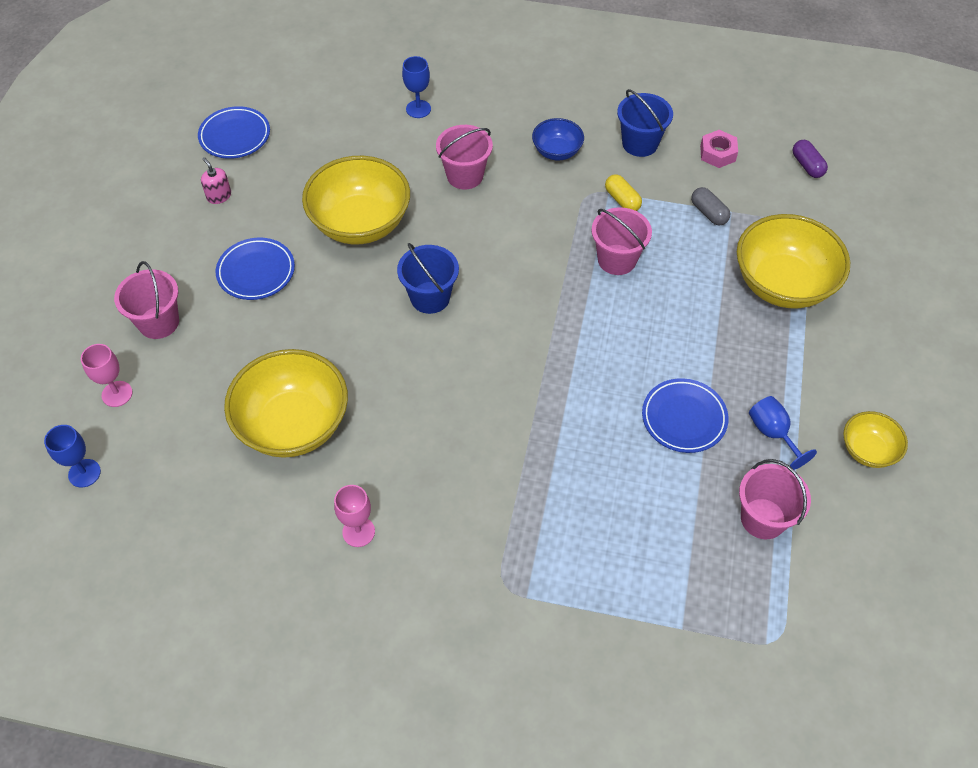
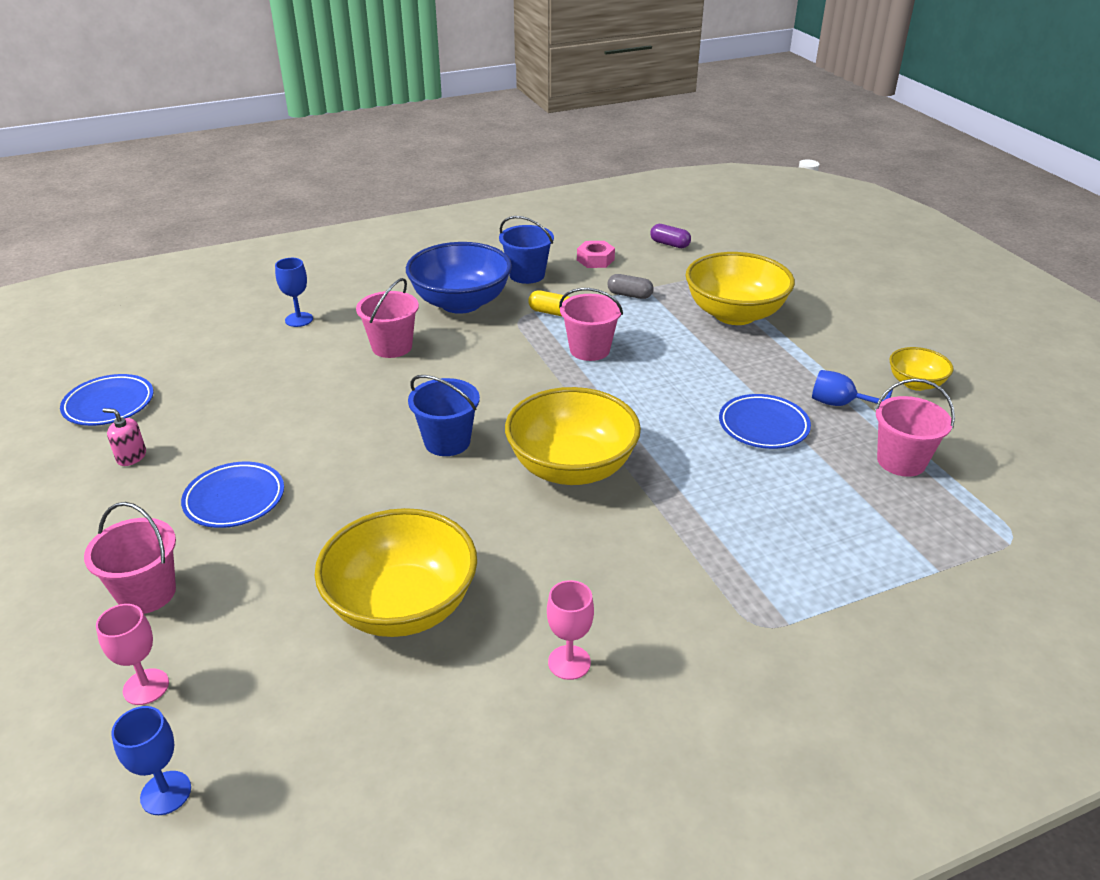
camera: 35 degrees left, 20 degrees down
yellow bowl [302,156,410,244] -> yellow bowl moved to [505,387,641,485]
blue bowl [532,118,584,161] -> blue bowl [406,242,512,314], size x1.94

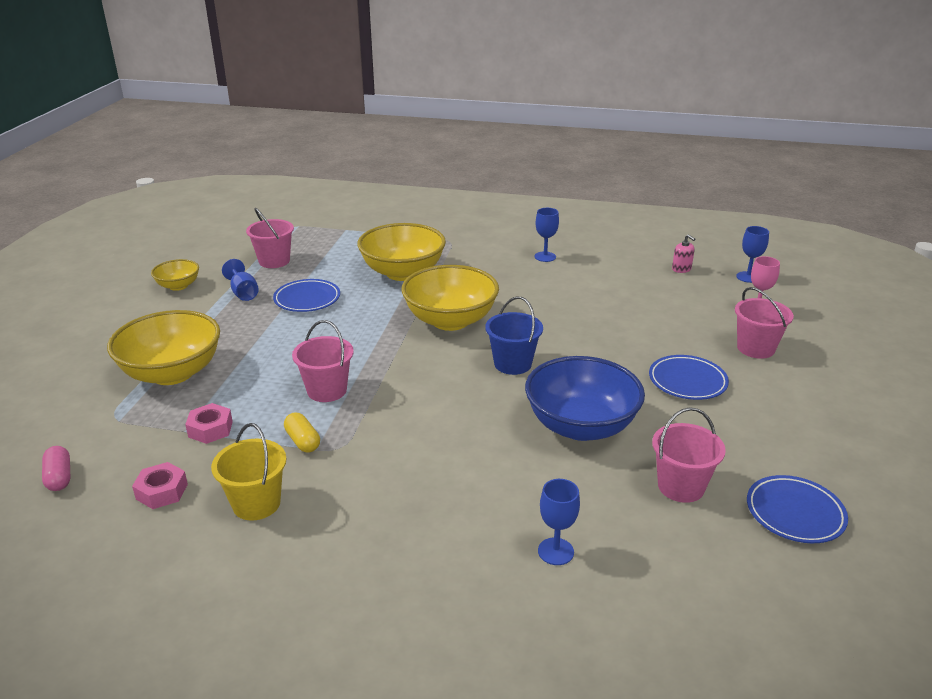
camera: 145 degrees left, 5 degrees down
pink soap dispenser [103,408,146,466] -> pink soap dispenser moved to [672,234,695,273]
yellow bowl [315,508,477,637] -> yellow bowl moved to [357,223,446,281]
pink bucket [356,278,419,358] -> pink bucket moved to [652,407,726,503]
blue bowl [406,242,512,314] -> blue bowl moved to [525,356,645,441]
blue bucket [499,216,554,284] -> yellow bucket [211,423,286,521]
pink goblet [547,580,594,680] -> blue goblet [535,208,559,262]
grey capsule [607,274,654,299] -> pink nut [185,403,233,444]
purple capsule [650,224,691,248] -> pink capsule [42,446,70,491]

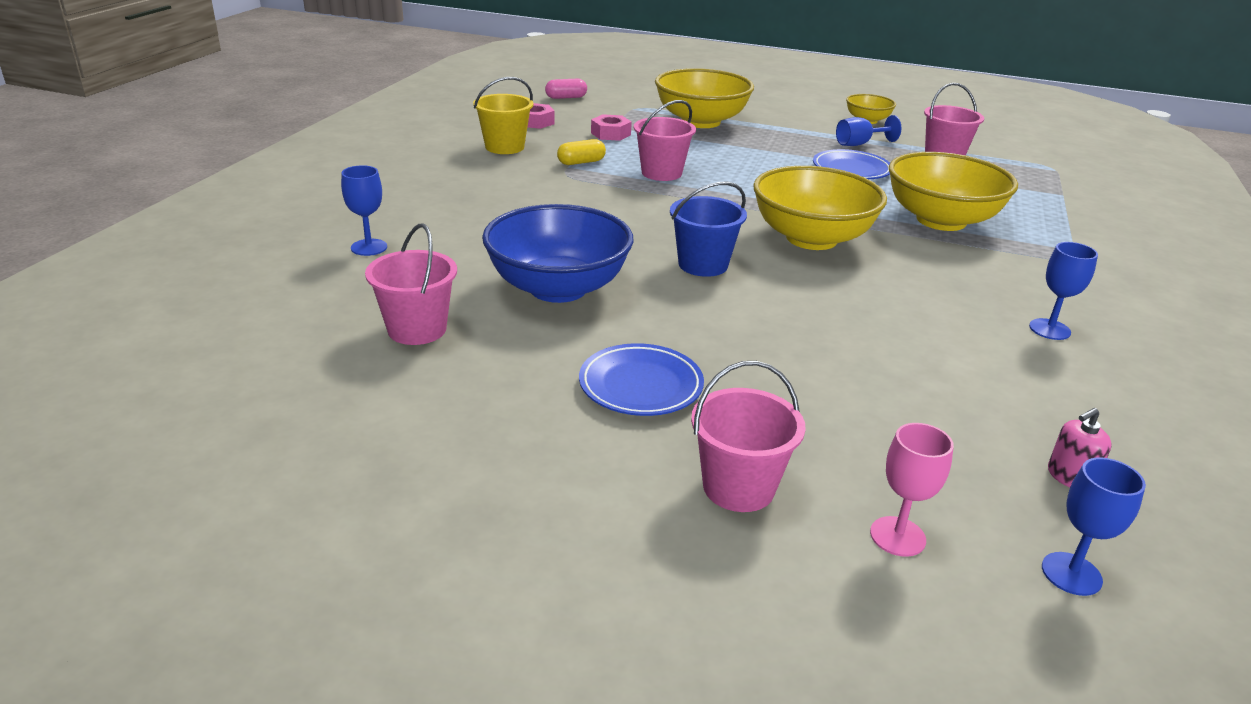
camera: 95 degrees right, 0 degrees up
blue plate [747,475,848,543] -> none

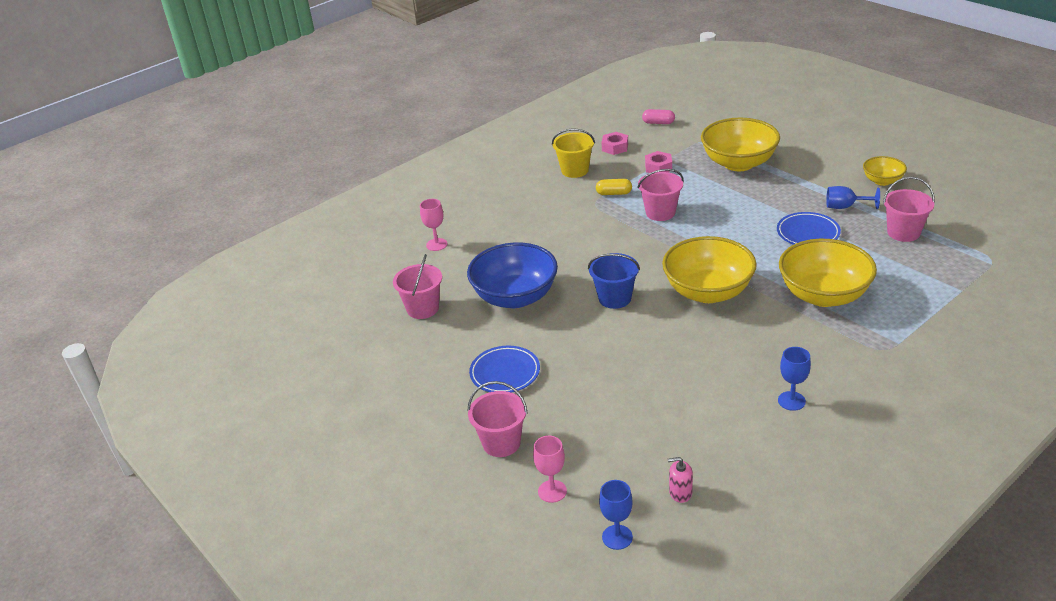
camera: 35 degrees right, 5 degrees up
blue goblet [341,165,387,256] -> pink goblet [420,199,447,251]

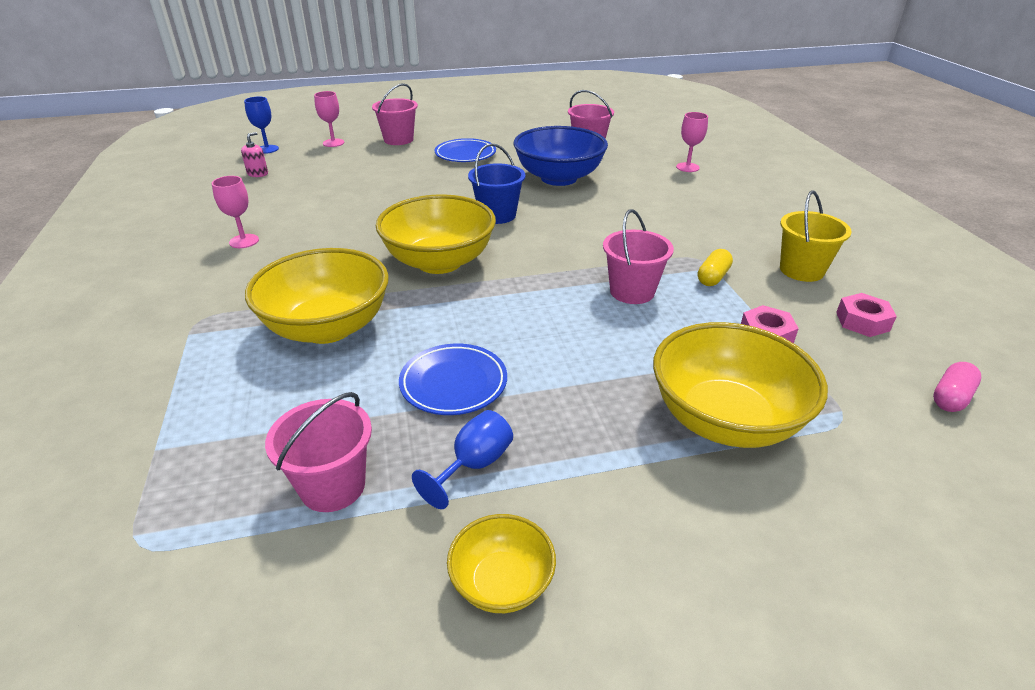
camera: 115 degrees right, 0 degrees up
blue goblet [778,347,811,411] -> pink goblet [212,176,259,248]

